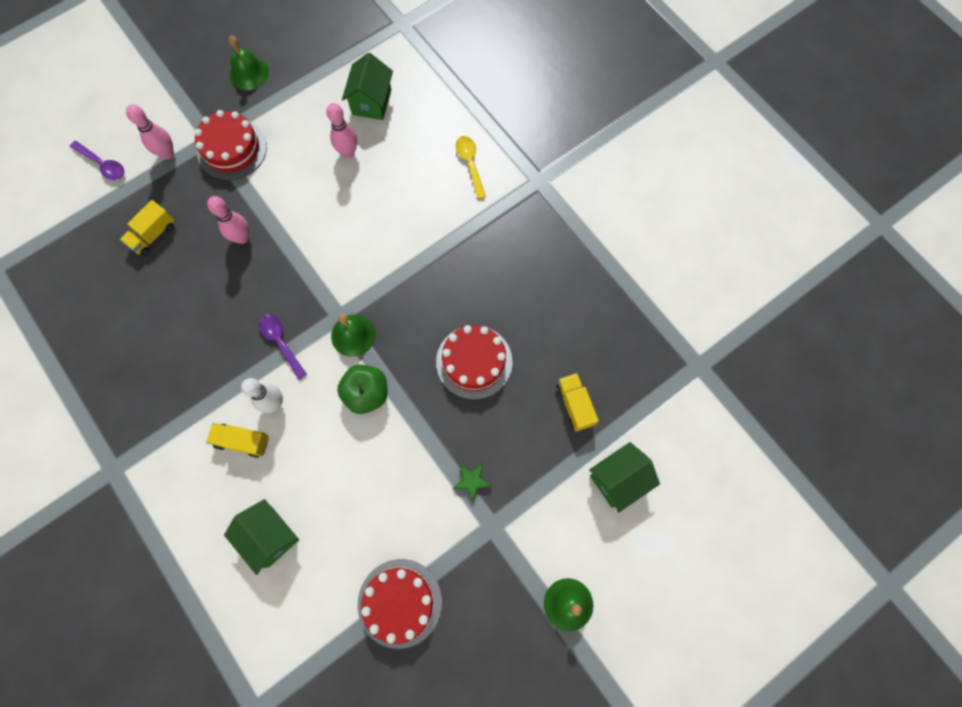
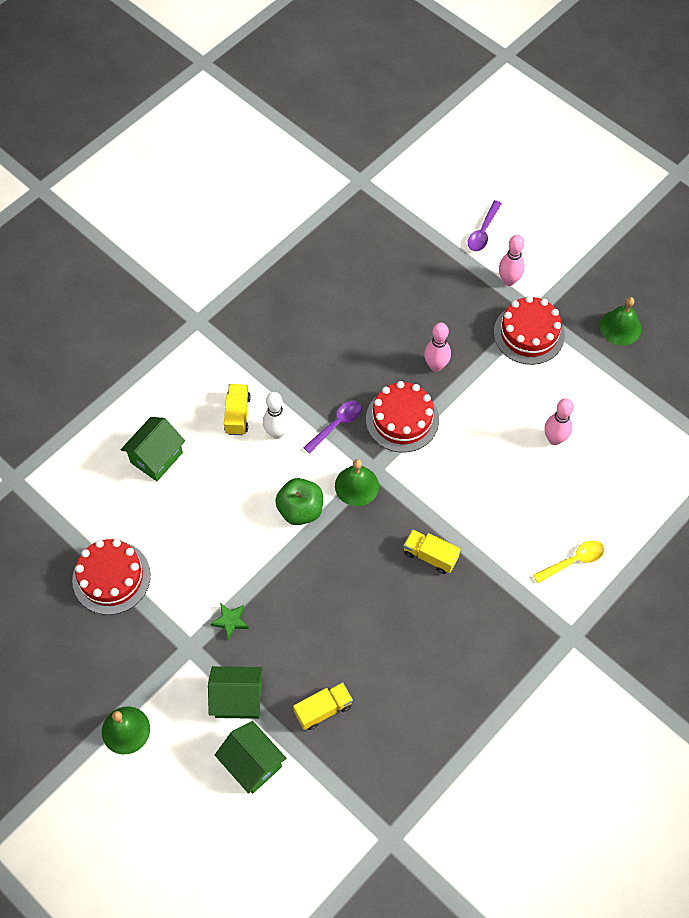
camera: 80 degrees right, 10 degrees down
yellow truck [120,200,174,256] -> yellow truck moved to [403,529,460,574]
green house [342,53,393,120] -> green house moved to [208,666,263,719]
red cake [436,325,512,400] -> red cake moved to [366,381,439,453]

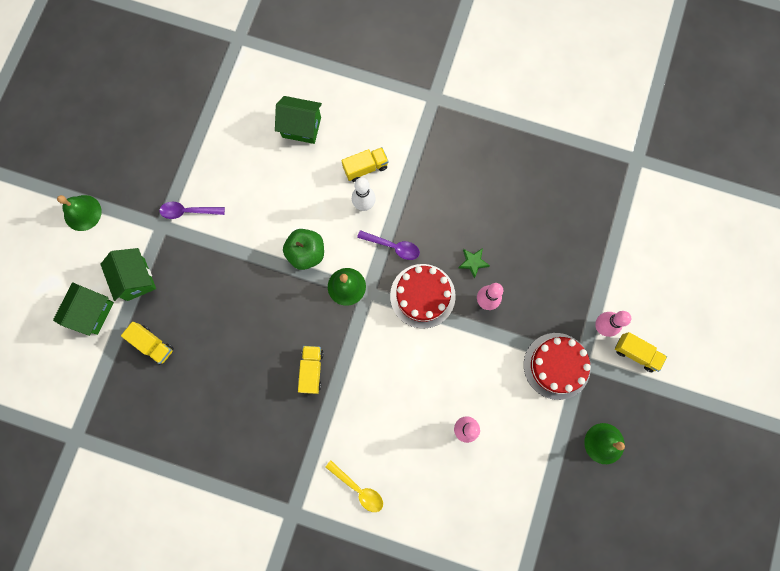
camera: 65 degrees right, 15 degrees up
red cake [72,539,151,615] -> none
green star [210,603,249,640] -> green star moved to [458,248,490,279]
purple spoon [467,200,502,251] -> purple spoon moved to [159,202,225,219]
none -> yellow truck [615,332,667,372]

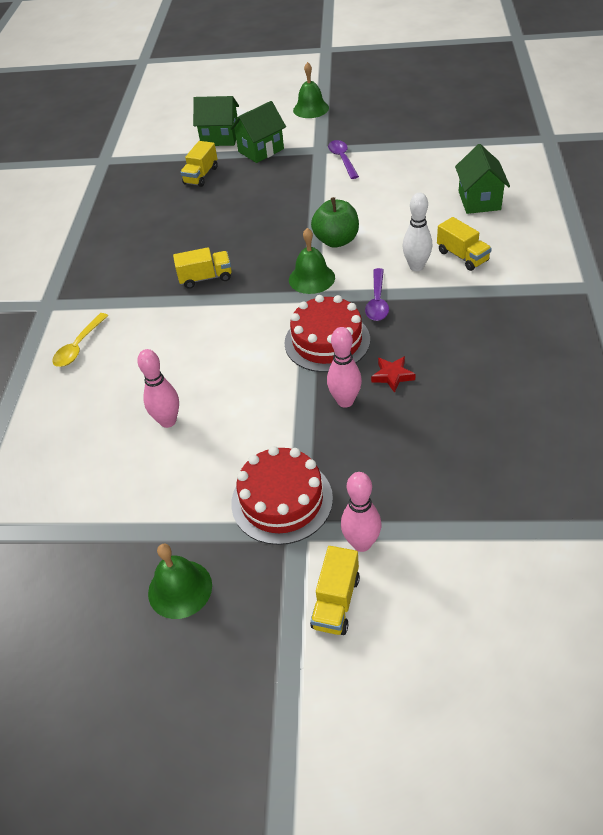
camera: 80 degrees right, 30 degrees down
green star [458,248,490,279] -> red star [371,356,416,393]

